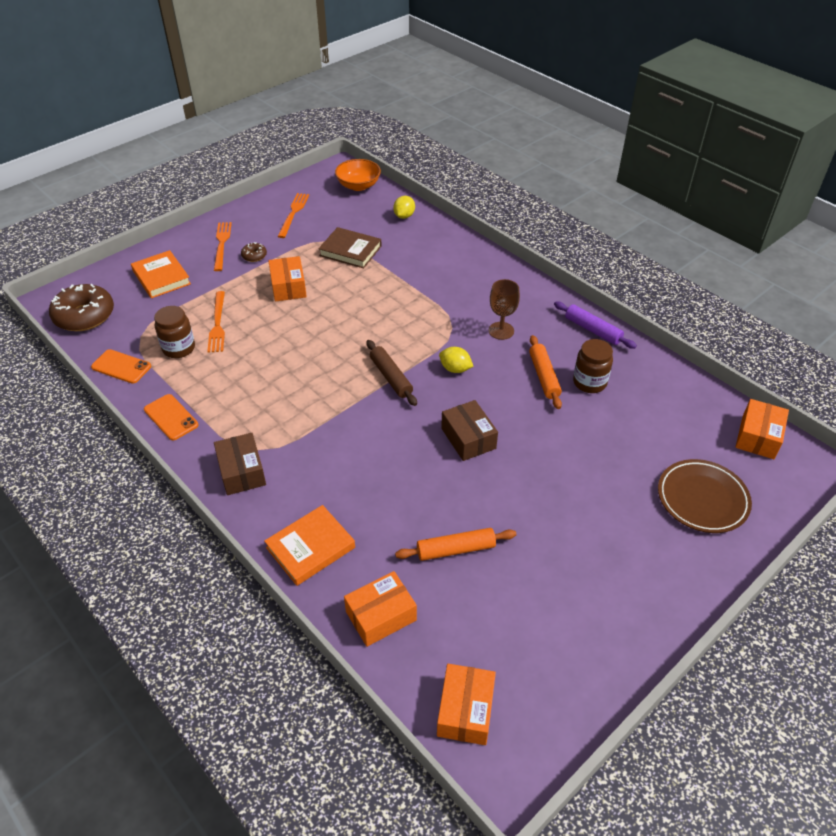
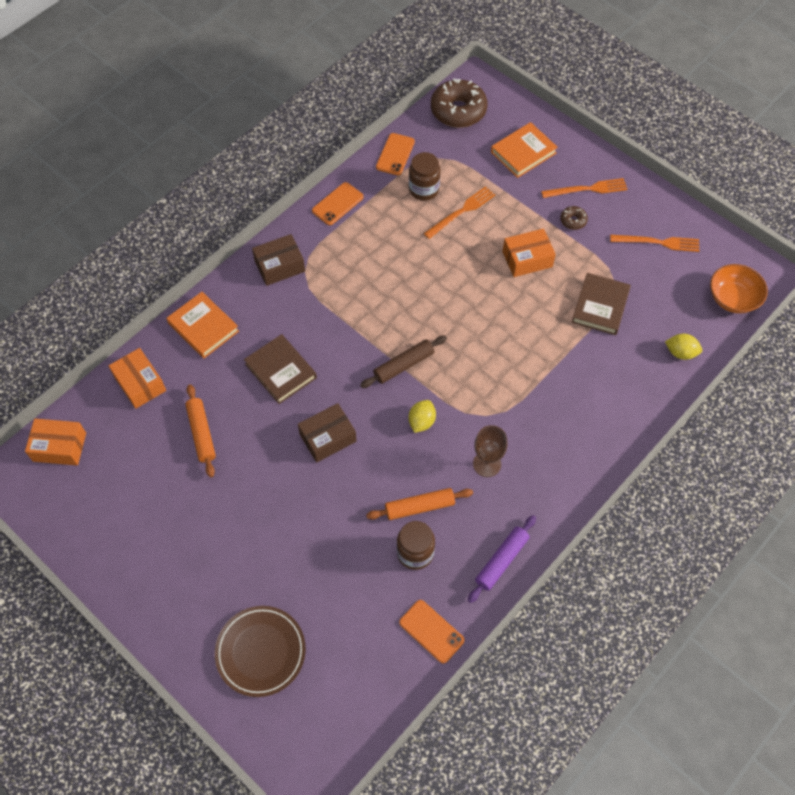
camera: 85 degrees right, 15 degrees up
orange fork [207,291,225,353] -> orange fork turned 150 degrees clockwise [423,186,495,239]
orange box [735,399,789,459] -> none
none -> brown book [244,334,317,404]
none -> orange phone [399,600,464,664]

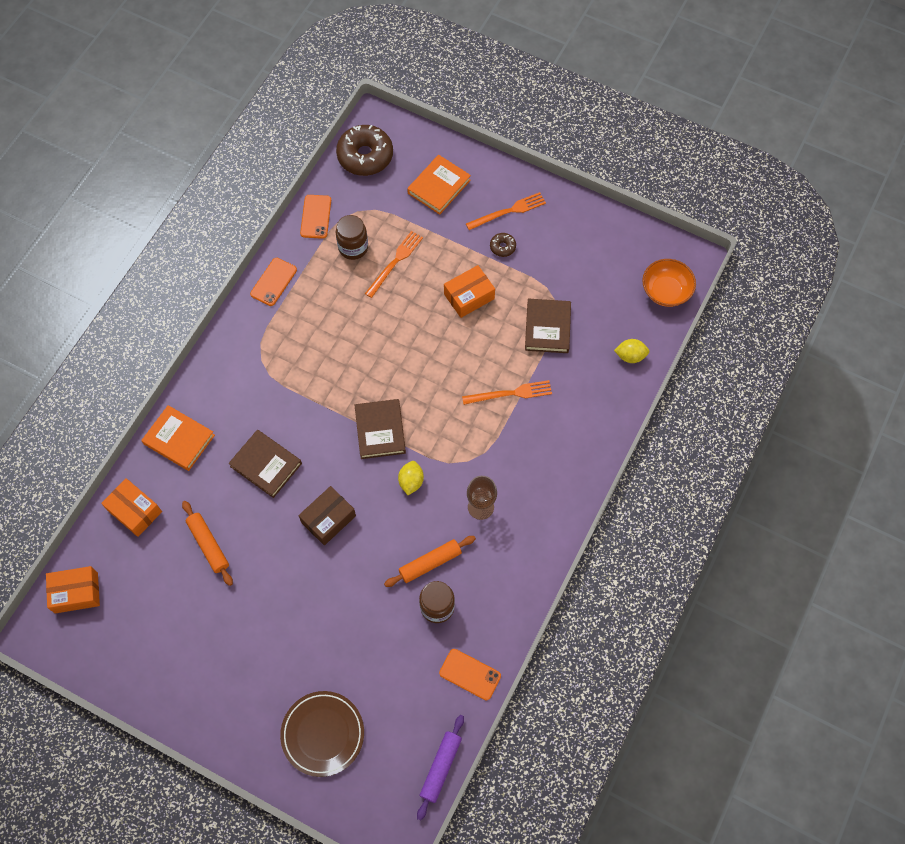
camera: 15 degrees left, 5 degrees up
brown box [252,234,305,286] -> none
brown rolling pin [360,335,447,388] -> brown book [355,399,406,459]
purple rolling pin [468,515,536,603] -> purple rolling pin moved to [417,715,464,821]
orange fork [610,235,700,252] -> orange fork moved to [462,380,552,405]

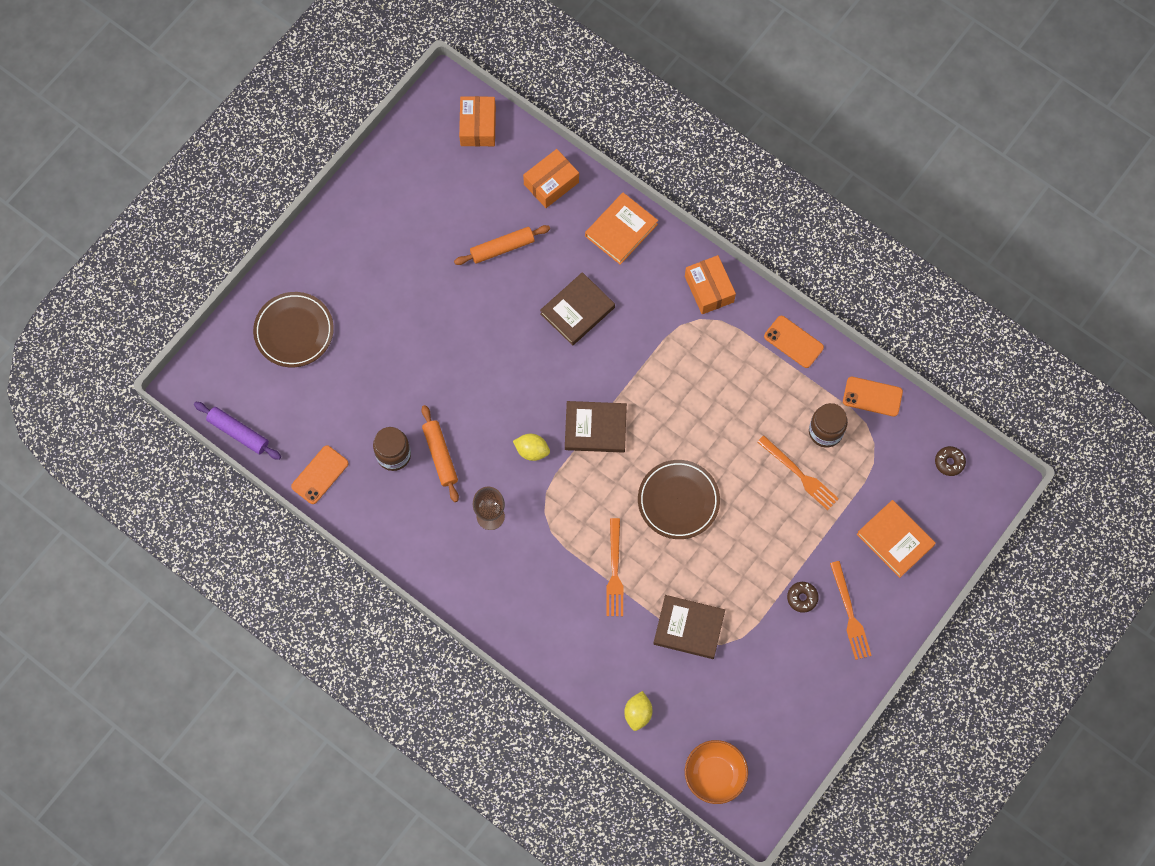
camera: 100 degrees right, 5 degrees up
brown box [298,486,356,546] -> none
brown donut [336,125,393,176] -> brown donut [935,446,966,476], size x0.45
orange box [444,265,495,318] -> orange box moved to [685,255,736,314]
none -> brown plate [638,460,720,539]

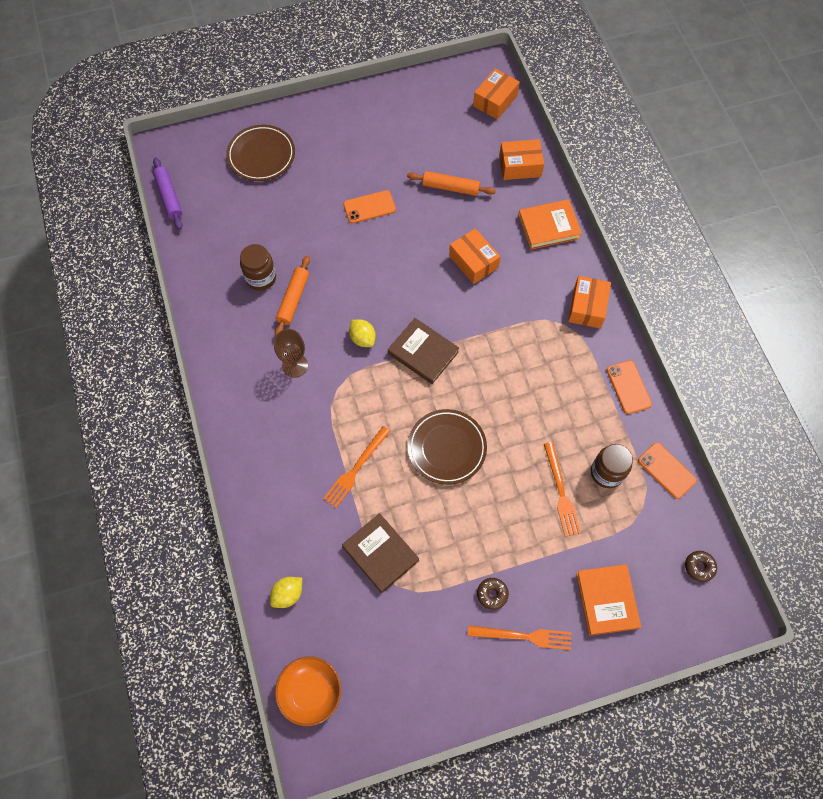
camera: 35 degrees right, 5 degrees down
orange phone [291,446,348,504] -> orange phone moved to [343,190,396,223]
brown book [540,272,615,346] -> orange box [449,228,501,284]
orange fork [830,561,872,660] -> orange fork turned 105 degrees counterclockwise [468,625,572,650]

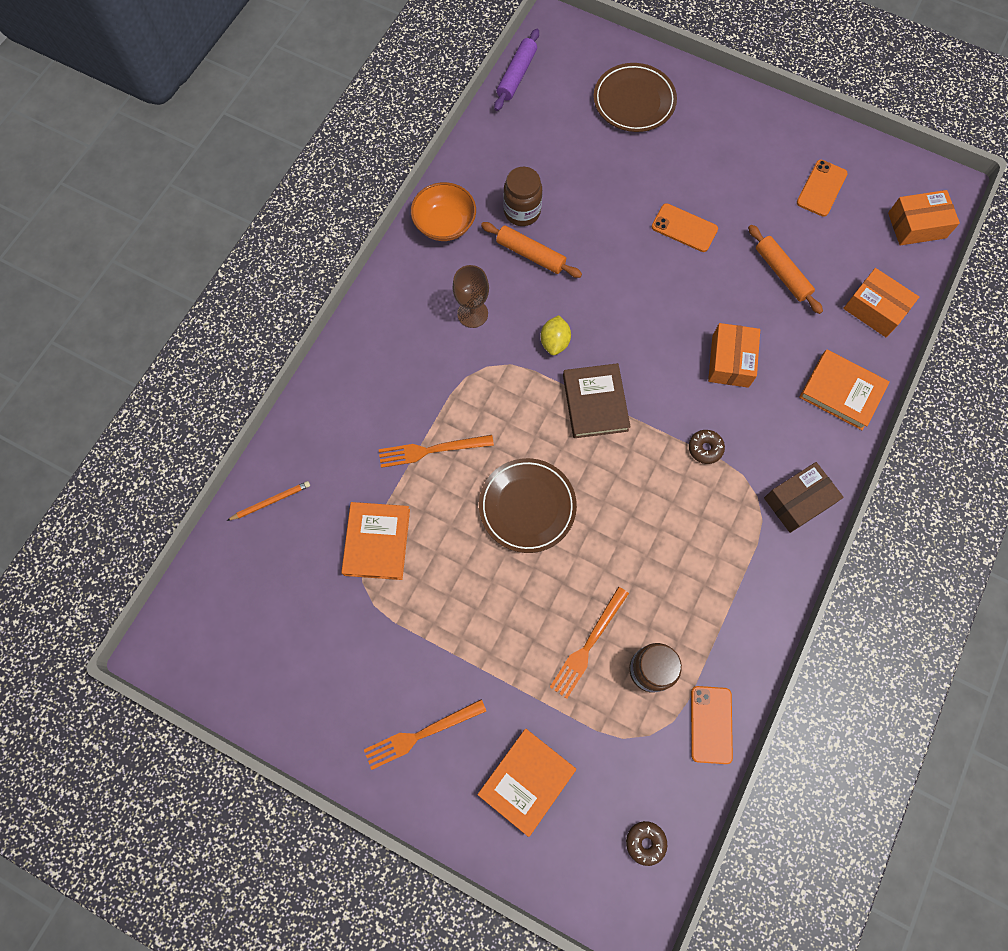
camera: 45 degrees right, 5 degrees up
yellow lemon [270,577,302,608] -> orange pencil [227,481,310,521]
orange rolling pin [275,255,310,336] -> orange rolling pin turned 60 degrees clockwise [481,222,582,278]
orange bowl [275,657,341,726] -> orange bowl moved to [411,182,476,241]
brown book [342,513,419,593] -> orange book [341,502,410,580]
orange fork [468,625,572,650] -> orange fork turned 105 degrees clockwise [364,699,486,770]
brown donut [477,578,509,610] -> brown donut moved to [689,430,725,464]
orange box [568,276,611,329] -> brown box [764,462,844,533]
orange phone [607,360,652,414] -> orange phone moved to [797,160,848,217]

